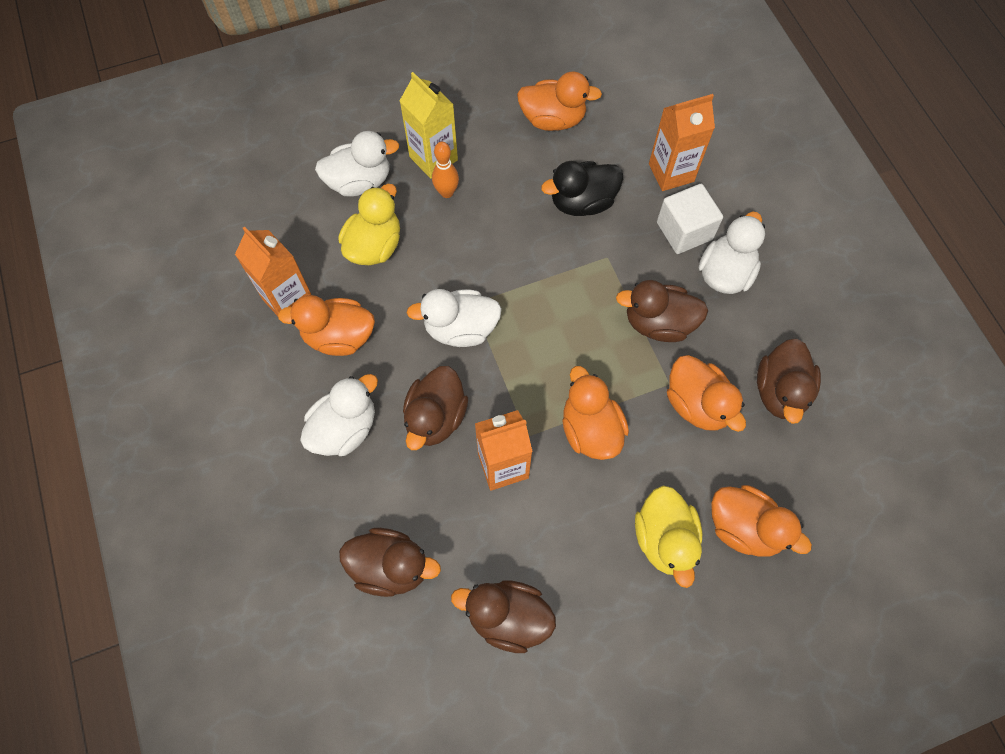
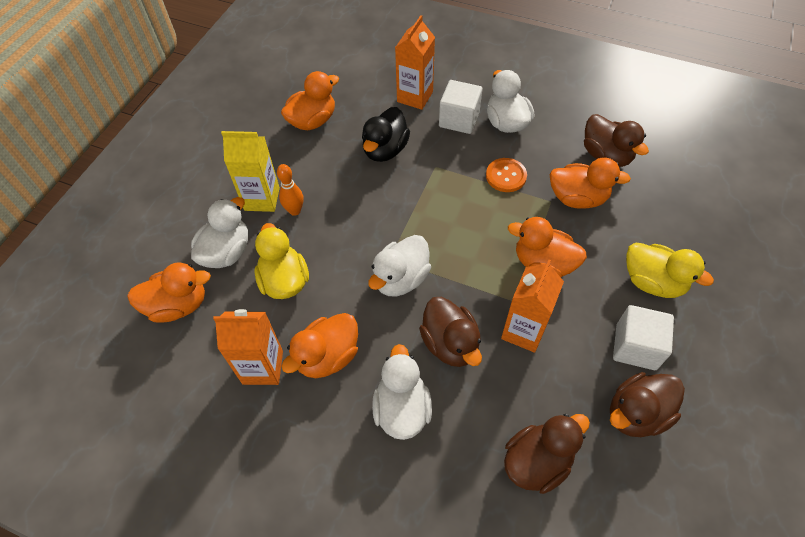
camera: 45 degrees left, 10 degrees down
brown duck [616,280,708,342] -> orange button [486,158,527,192]
orange duck [711,485,812,557] -> orange duck moved to [127,263,211,323]
none -> white cube [613,305,674,370]

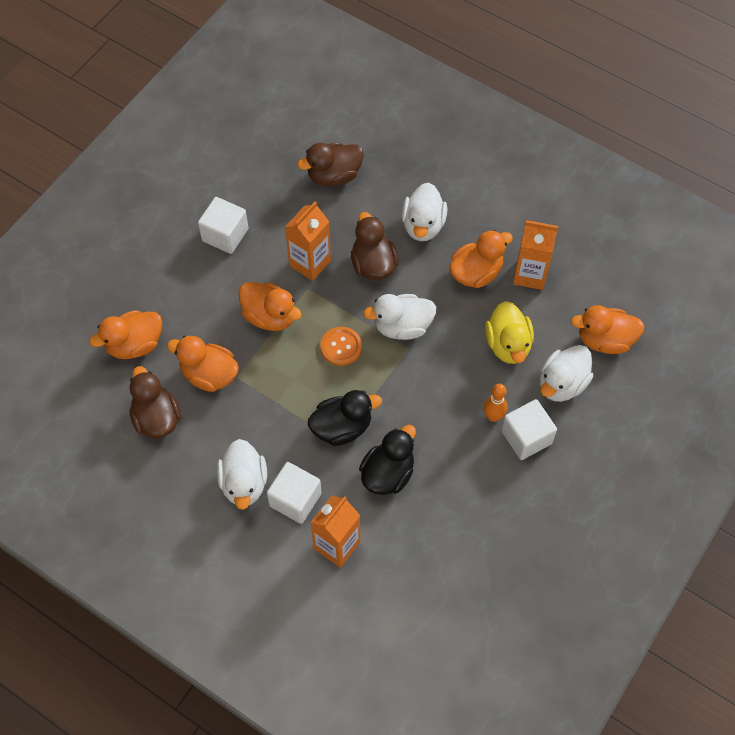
camera: 170 degrees left, 5 degrees up
yellow carton [221,131,280,212] -> white cube [501,399,557,460]
orange duck [281,71,339,130] -> orange duck moved to [89,310,162,359]
white duck [368,235,431,297] -> white duck turned 150 degrees counterclockwise [363,294,436,340]
orange button [486,158,527,192] -> orange button moved to [320,327,362,366]
brown duck [610,372,685,437] -> none
yellow duck [626,243,714,298] -> none
none -> black duck [308,390,382,446]

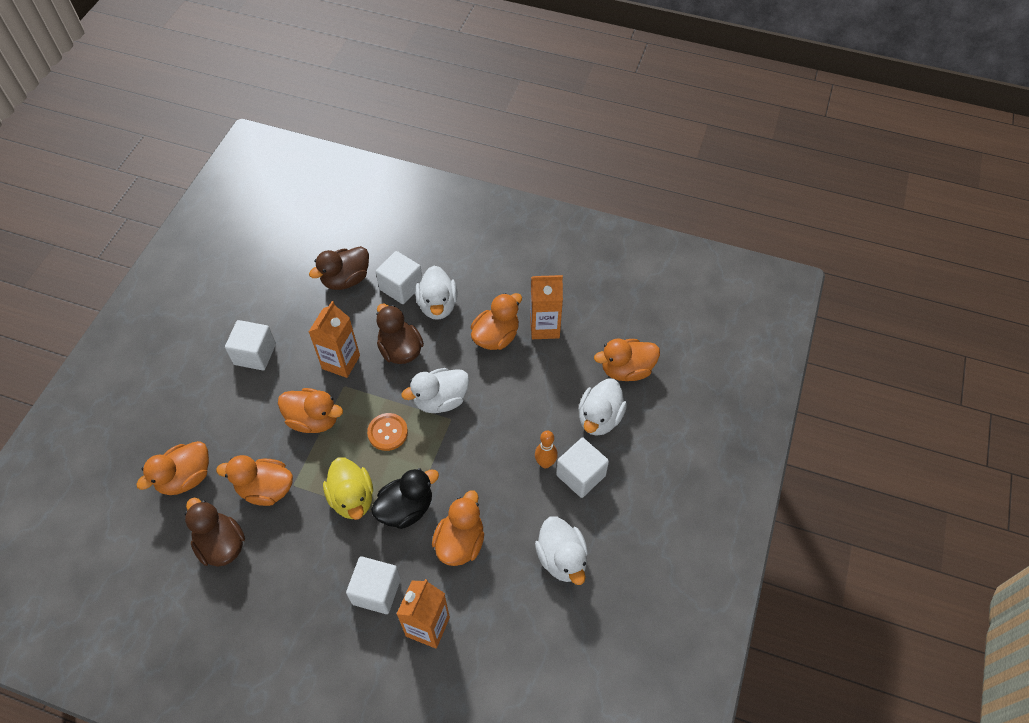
camera: 15 degrees left, 5 degrees down
white duck [217,439,267,510] -> white duck moved to [535,516,588,585]
black duck [359,425,416,495] -> orange duck [432,490,484,566]
yellow duck [485,301,534,364] -> yellow duck moved to [323,457,373,520]
none -> white cube [376,251,422,304]

